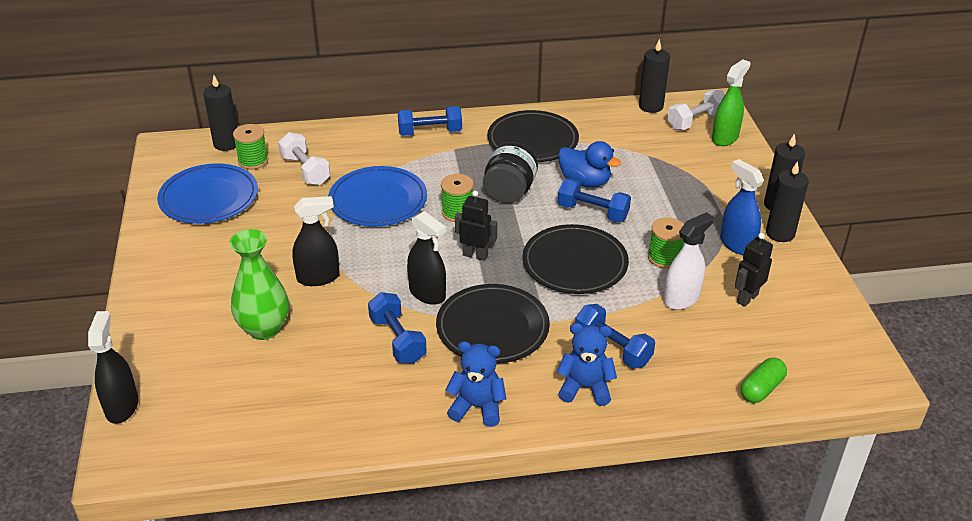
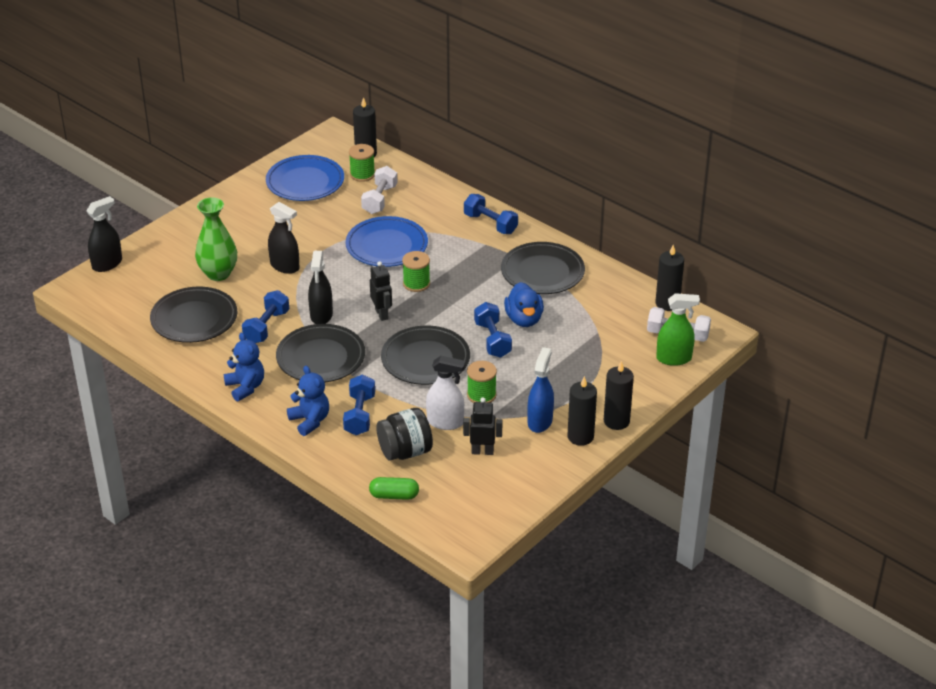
camera: 50 degrees right, 0 degrees up
black jar [483,142,538,203] -> black jar moved to [376,408,433,461]
none -> black plate [150,287,237,343]

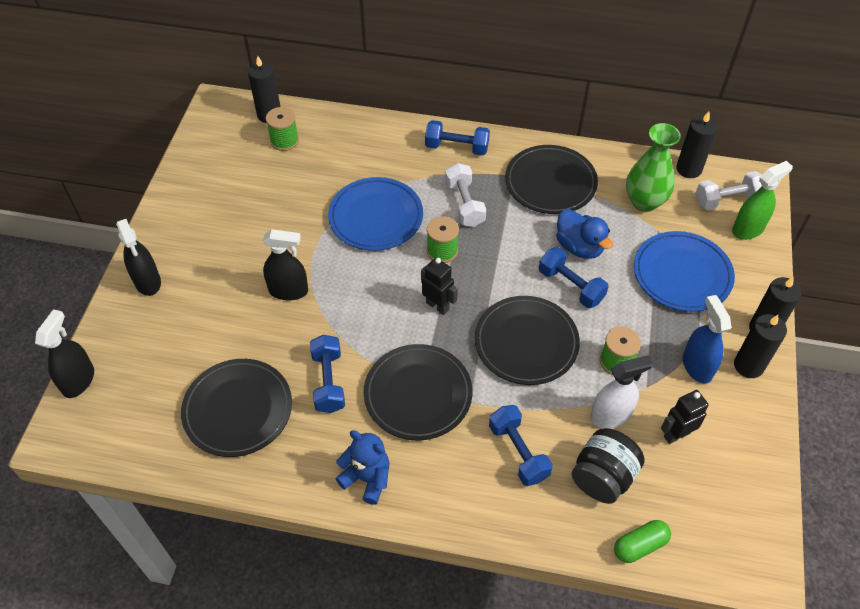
camera: 30 degrees left, 15 degrees up
green vase [195,197,237,281] -> green vase moved to [626,123,681,212]
blue plate [266,155,344,201] -> blue plate moved to [634,231,735,312]
blue teddy bear [287,366,329,436] -> none
black spray bottle [308,251,333,324] -> black spray bottle moved to [116,219,161,296]
white dumbbell [361,166,398,214] -> white dumbbell moved to [445,163,486,227]

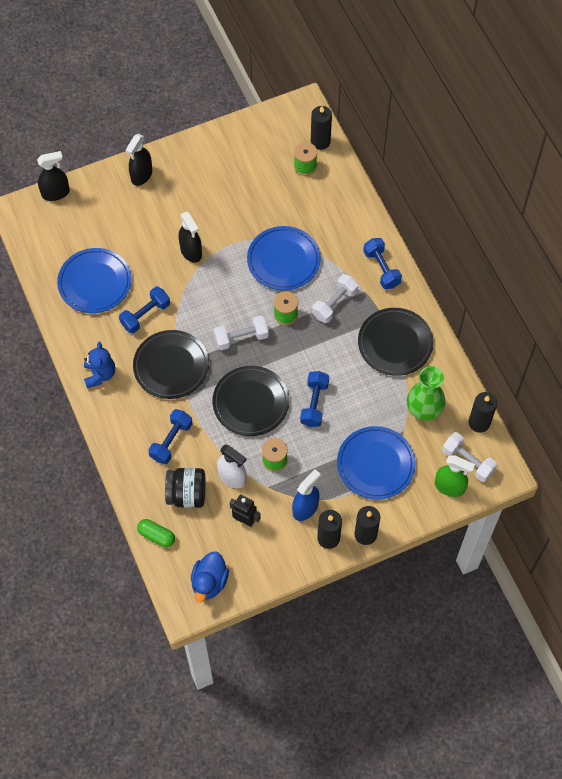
camera: 55 degrees right, 10 degrees up
black plate [181,359,292,457] -> blue plate [57,248,132,313]
black robot [421,258,458,315] -> white dumbbell [214,315,269,350]
blue duck [556,209,613,259] -> blue duck moved to [191,551,229,603]

